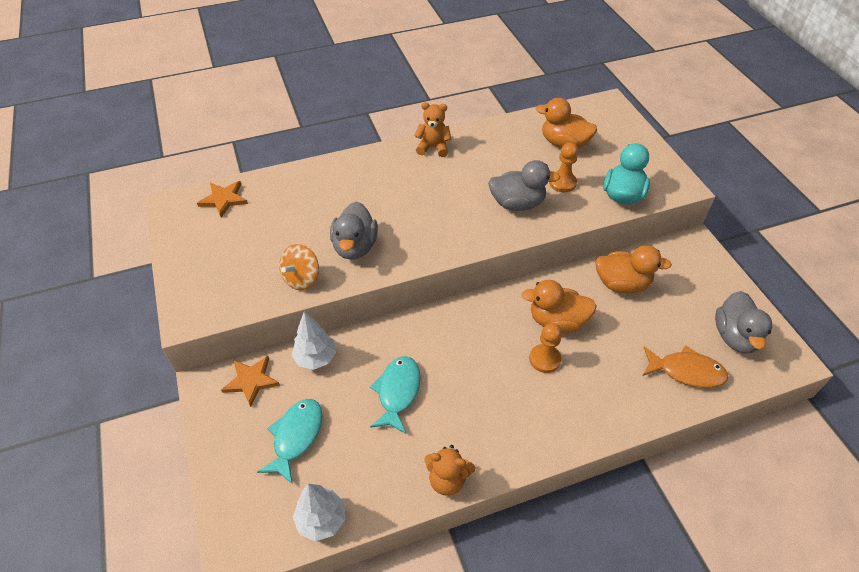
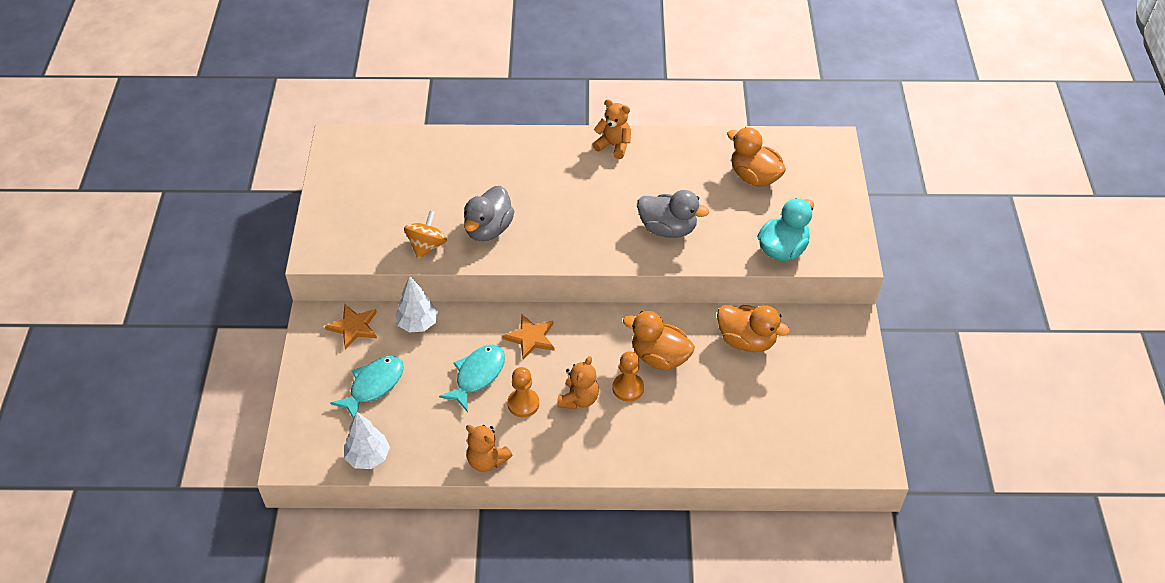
camera: 20 degrees right, 0 degrees up
orange star [197,181,248,218] -> orange star moved to [502,314,555,360]
orange spinning top [279,244,319,290] -> orange spinning top turned 150 degrees clockwise [404,211,447,259]
orange pawn [549,142,578,193] -> orange pawn moved to [507,367,539,417]
orange fish [643,345,728,388] -> none
grey duck [715,291,773,354] -> none
none -> orange teddy bear [557,356,599,409]

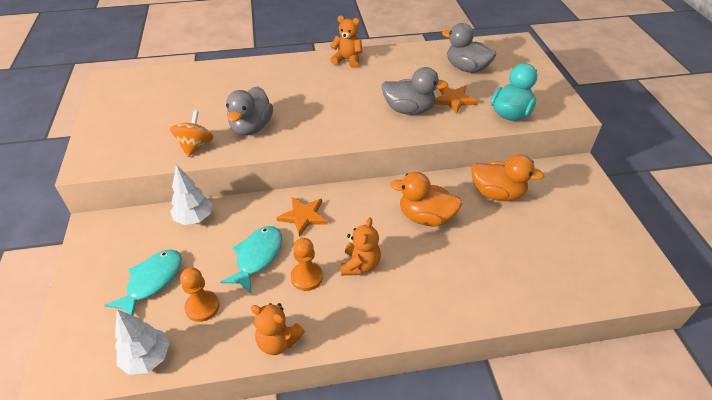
camera: 10 degrees left, 5 degrees down
orange star [325,304,377,349] -> orange star moved to [434,85,478,114]
orange pawn [613,351,644,401] -> orange pawn moved to [180,268,220,322]
orange duck [727,127,786,187] -> grey duck [442,23,496,73]

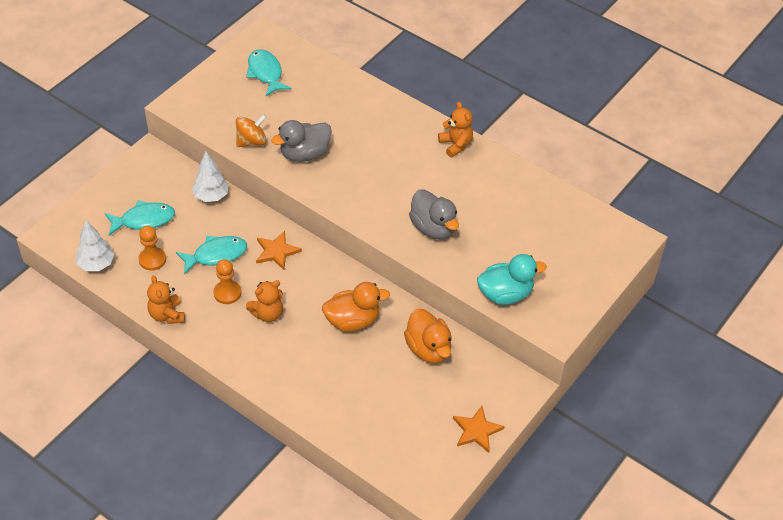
camera: 45 degrees right, 5 degrees up
orange duck [390,172,462,227] -> orange duck turned 105 degrees clockwise [322,282,390,332]
orange star [434,85,478,114] -> orange star moved to [453,406,505,453]
grey duck [442,23,496,73] -> none
none -> turquoise fish [246,49,291,96]

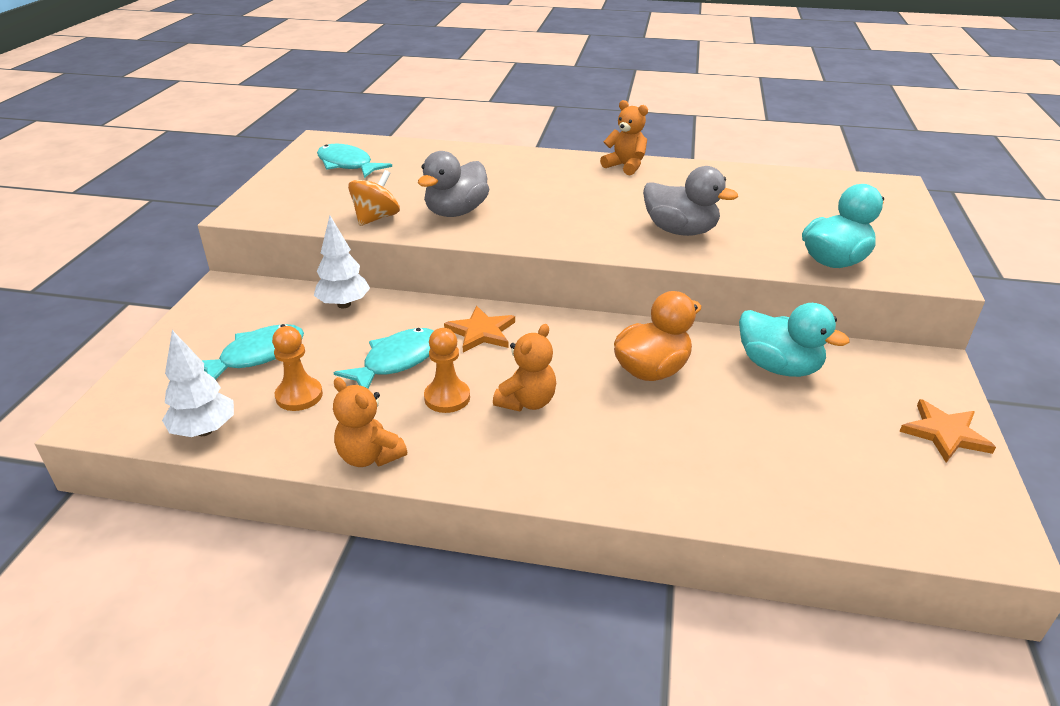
camera: 25 degrees left, 15 degrees down
orange duck [404,309,452,364] -> turquoise duck [739,303,850,377]

